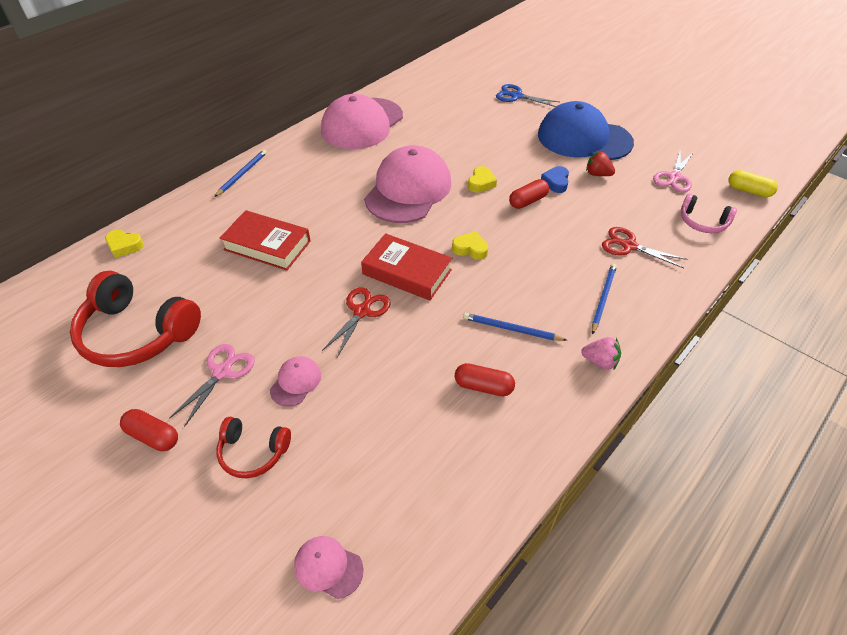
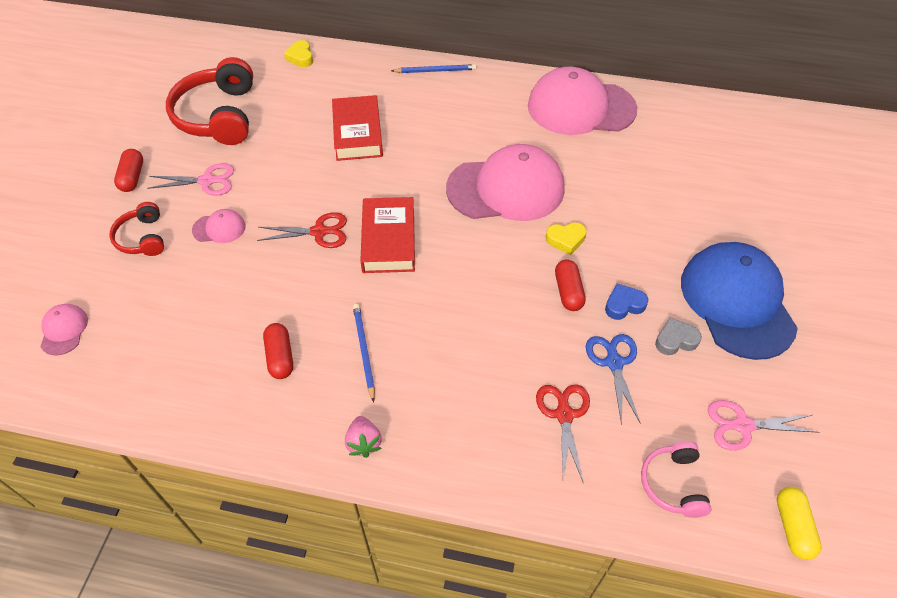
camera: 60 degrees right, 5 degrees up
yellow heart [452,231,488,260] -> none
blue scissors [496,84,559,107] -> blue scissors moved to [586,334,641,425]
red capsule [509,179,549,209] -> red capsule turned 60 degrees clockwise [555,259,586,311]
red strawberry [586,151,615,176] -> grey heart [655,317,702,355]
blue pencil [592,263,617,334] -> none

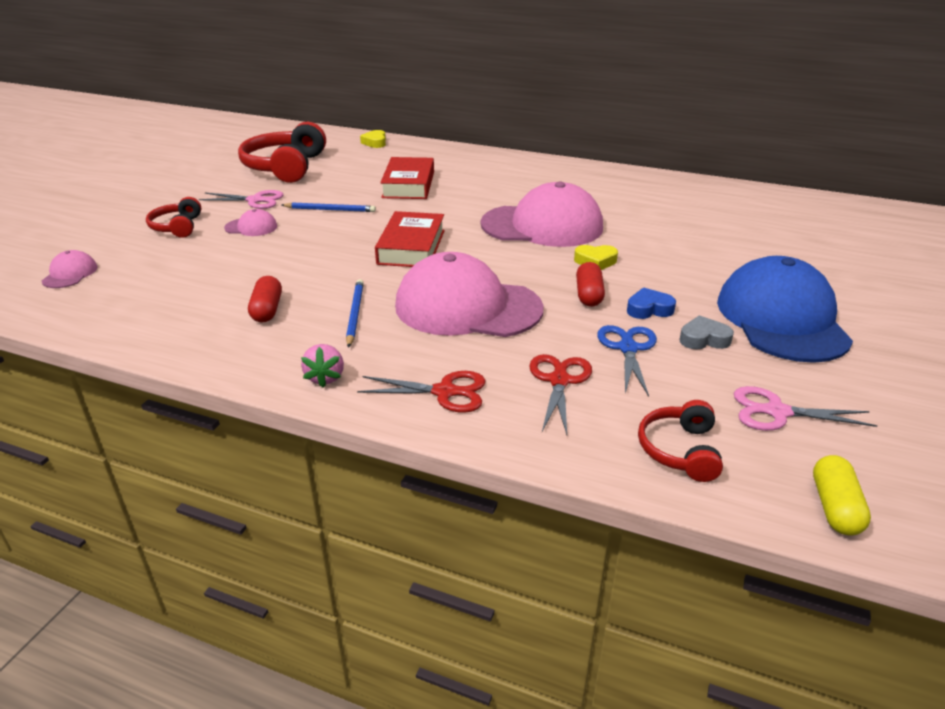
camera: 10 degrees right, 20 degrees down
red capsule [114,149,143,192] -> none
red scissors [257,212,347,248] -> red scissors moved to [357,371,486,413]
blue pencil [391,64,476,73] -> blue pencil moved to [282,202,376,212]
pink cap [528,67,637,135] -> pink cap moved to [395,252,544,337]
pink headphones [641,441,712,518] -> red headphones [638,400,723,482]

